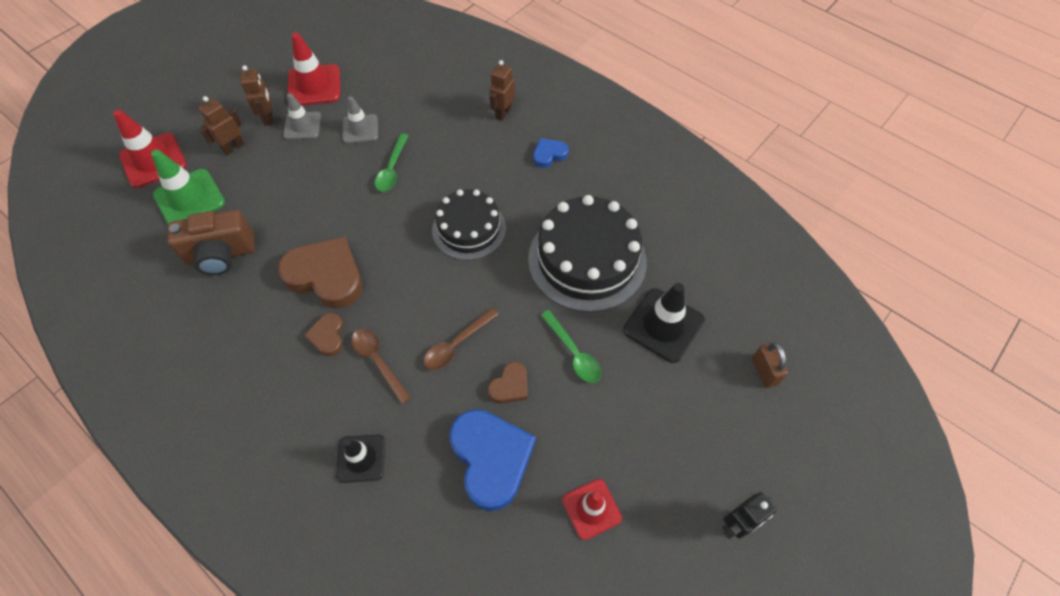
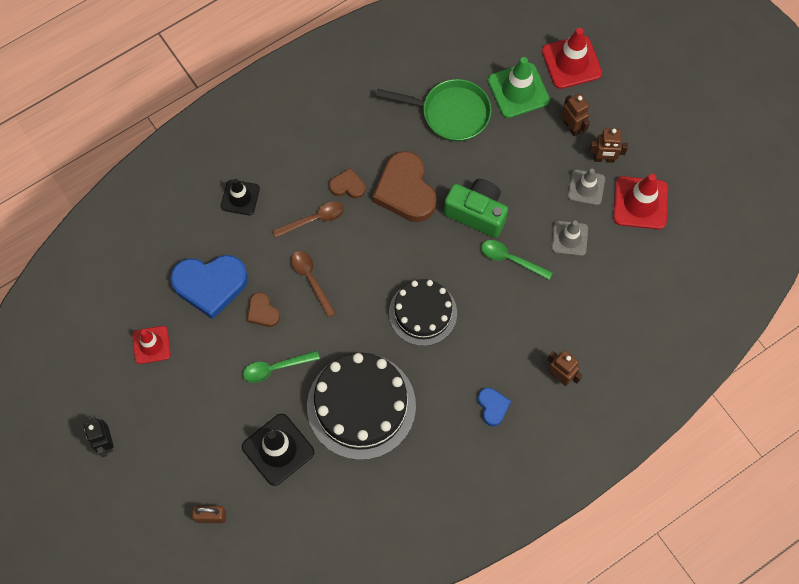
camera: 105 degrees right, 10 degrees up
brown camera [167,210,255,275] -> green pan [376,79,492,142]
brown heart [278,237,363,309] -> brown heart turned 120 degrees clockwise [373,151,437,222]
none -> green camera [444,179,508,238]

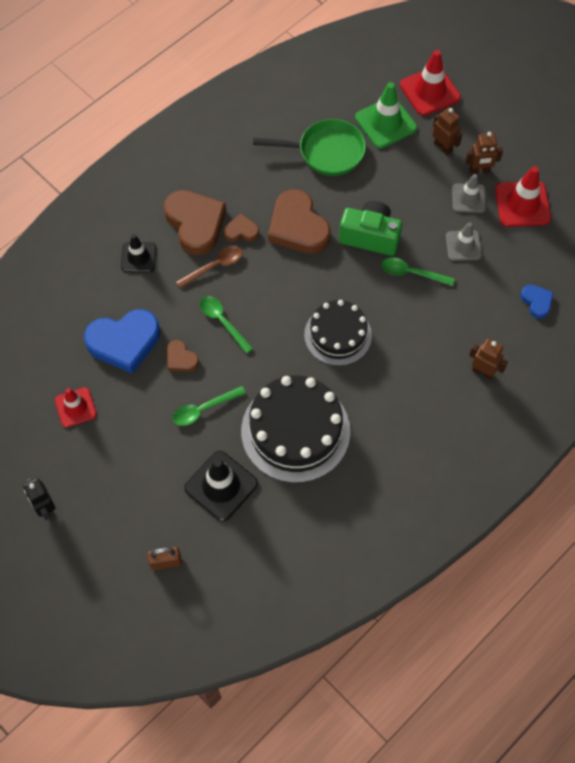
camera: 10 degrees left, 5 degrees down
brown spoon [291,251,336,317] -> green spoon [200,296,253,354]
blue heart [478,388,511,426] -> blue heart moved to [521,284,554,319]
none -> brown heart [164,190,226,255]

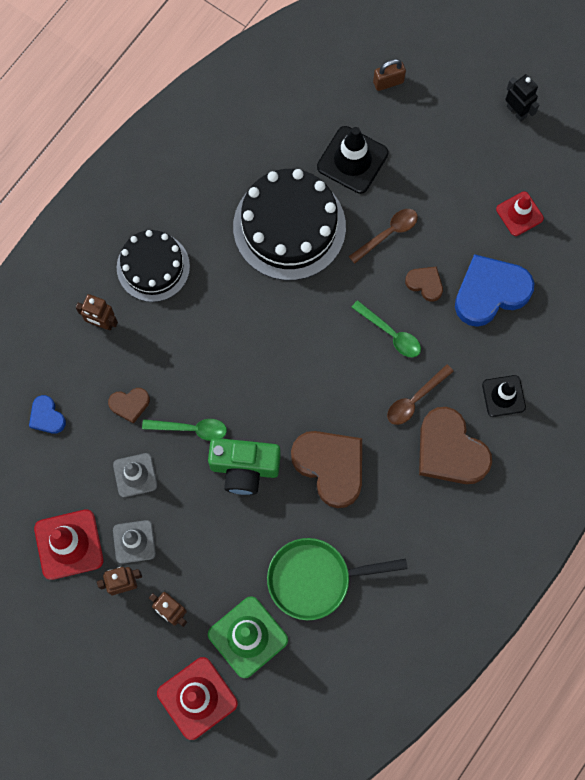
camera: 170 degrees right, 10 degrees up
green spoon [172,386,246,426] -> brown spoon [348,209,418,264]
brown heart [223,214,259,242] -> brown heart moved to [108,388,150,424]
black cake [304,300,372,366] -> black cake moved to [117,230,190,302]

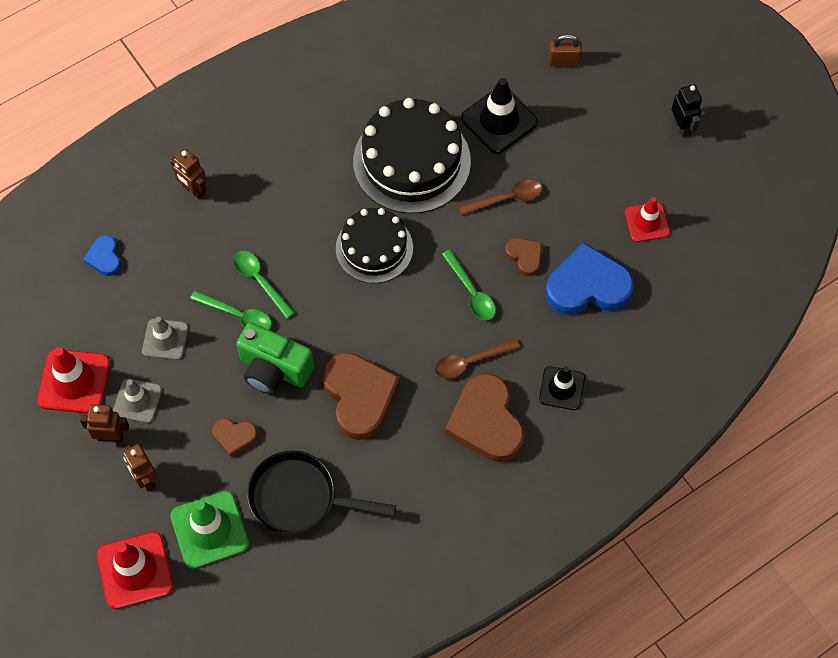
camera: 20 degrees right, 10 degrees down
brown heart [108,388,150,424] -> brown heart moved to [212,418,258,457]
black cake [117,230,190,302] -> black cake moved to [336,208,413,283]
green pan [267,538,408,620] -> black pan [247,450,396,534]
none -> green spoon [233,251,295,319]

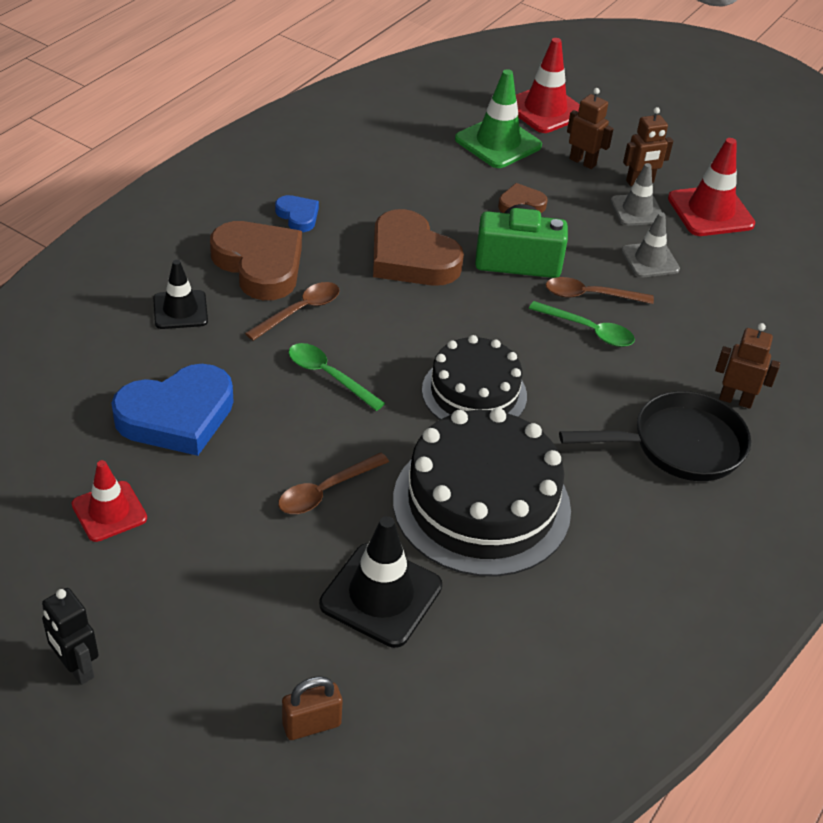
camera: 155 degrees right, 20 degrees down
blue heart [83,235,121,276] -> blue heart moved to [275,195,319,232]
green spoon [190,290,272,330] -> brown spoon [546,277,654,304]
black pan [247,450,396,534] -> black pan moved to [559,391,751,481]
brown heart [505,238,542,276] -> none

